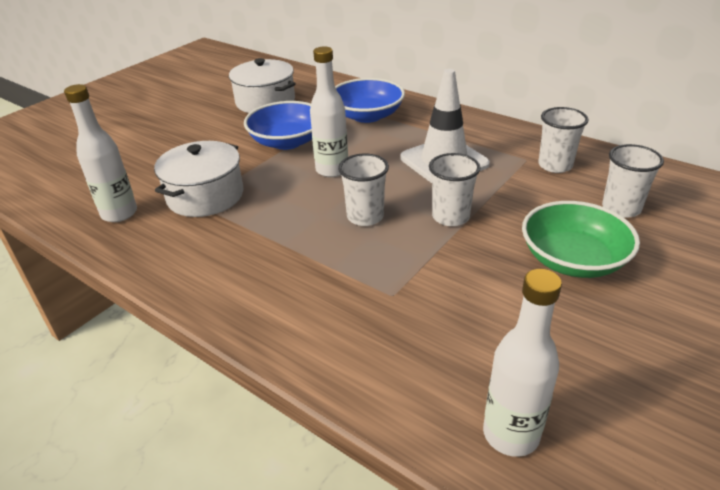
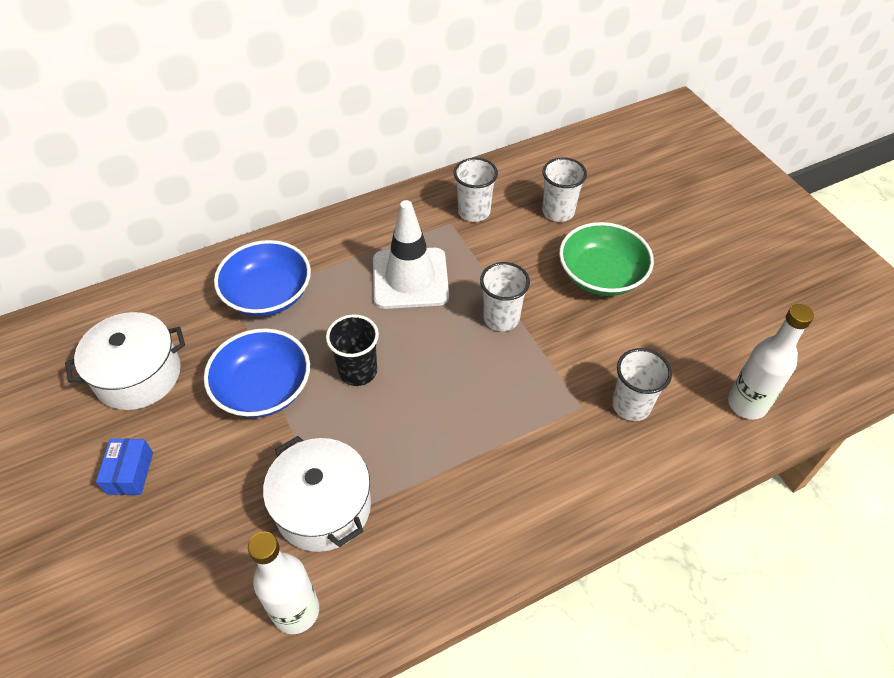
camera: 65 degrees left, 15 degrees up
white bottle [310,47,348,177] -> black cup [326,314,379,386]
white cup [338,154,389,226] -> white cup moved to [612,348,672,421]
none -> blue box [96,439,153,495]

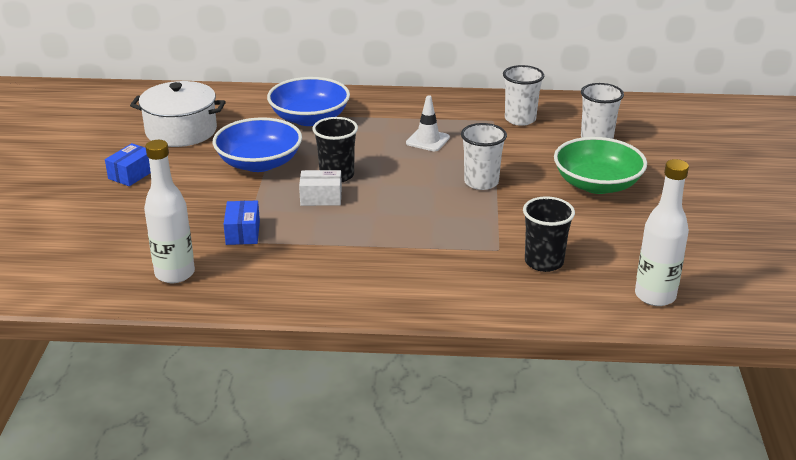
camera: 30 degrees right, 20 degrees down
white pot [263,436,371,552] -> blue box [223,200,260,245]
white traffic cone [373,200,449,309] -> white traffic cone [406,95,450,151], size x0.52
white cup [612,348,672,421] -> black cup [523,196,575,272]
none -> white box [299,170,342,206]

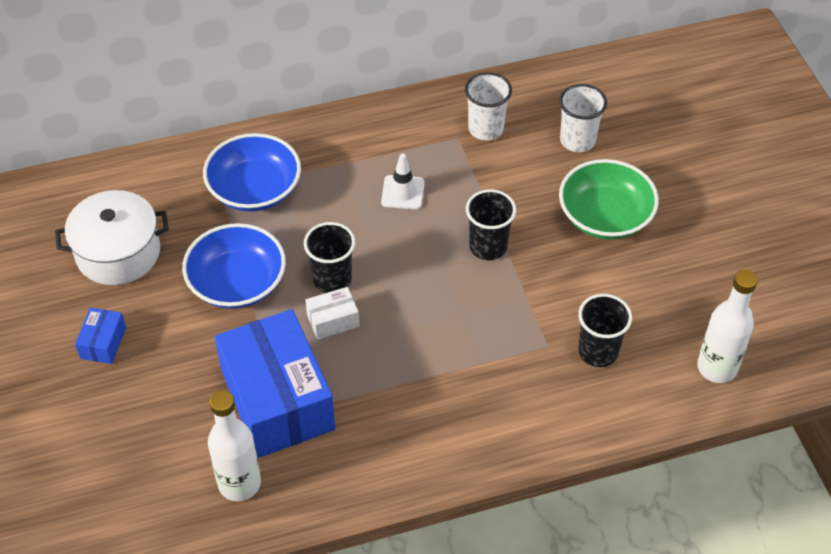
camera: 20 degrees left, 20 degrees up
blue box [223,200,260,245] -> blue box [215,309,335,458], size x2.38
white cup [461,123,507,190] -> black cup [466,189,516,260]

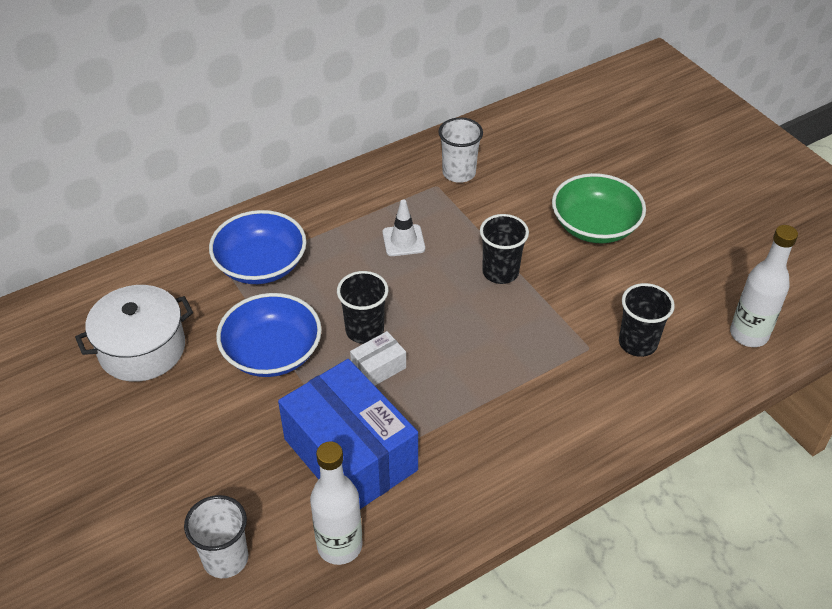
camera: 15 degrees left, 5 degrees down
blue box [75,308,126,364] -> none
white cup [559,84,607,152] -> white cup moved to [184,495,248,578]

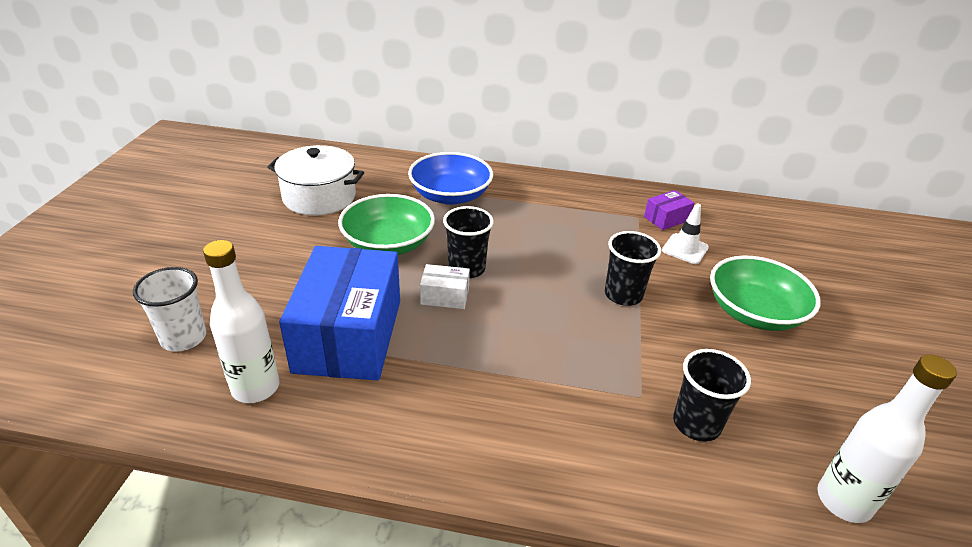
camera: 40 degrees right, 10 degrees down
blue bowl [216,293,322,377] -> green bowl [338,194,435,255]
white traffic cone [382,200,425,256] -> white traffic cone moved to [662,204,709,264]
white cup [438,117,483,183] -> purple box [644,190,694,230]

